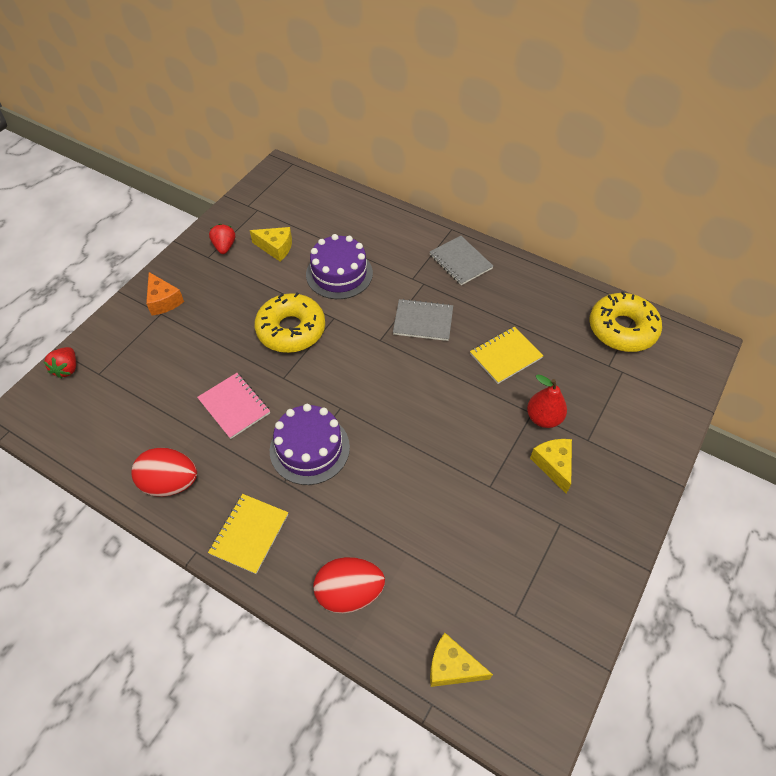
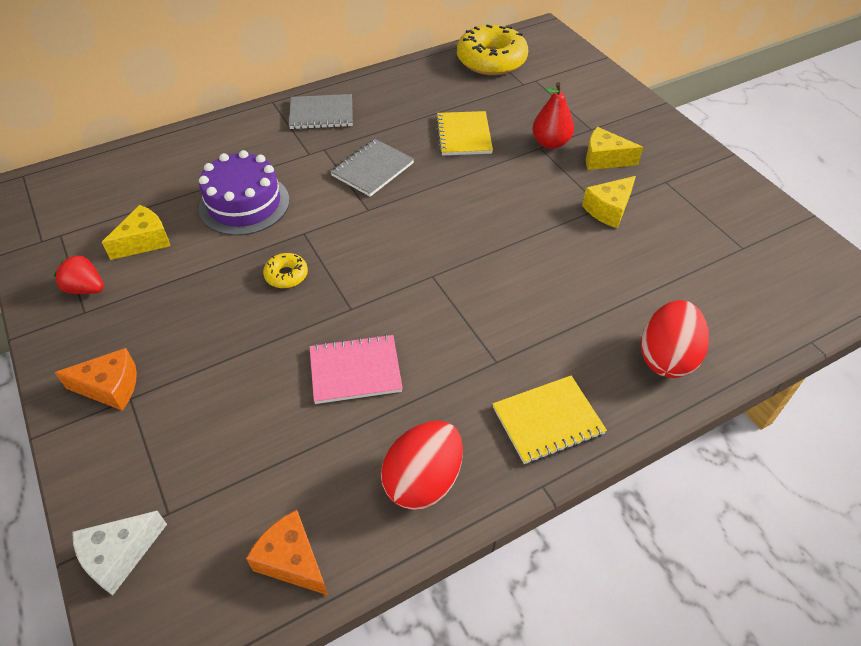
camera: 60 degrees left, 5 degrees down
red strawberry [44,347,76,379] -> white cheese [72,511,167,596]
yellow notebook [208,494,288,574] -> yellow notebook turned 75 degrees counterclockwise [493,376,607,464]
yellow donut [255,292,325,353] -> yellow donut [263,253,308,288], size x0.46
purple cake [270,404,350,485] -> none
yellow cheese [430,633,493,687] -> yellow cheese moved to [582,176,636,228]
none -> orange cheese [246,510,329,596]

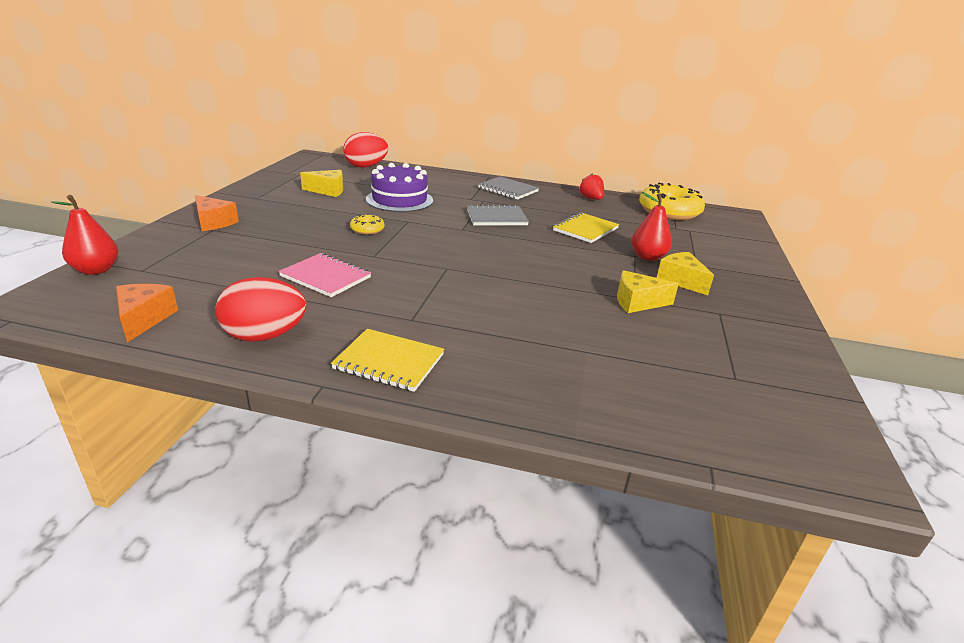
camera: 40 degrees right, 20 degrees down
red strawberry [54,254,104,294] -> red strawberry moved to [579,173,604,200]
white cheese [72,511,167,596] -> red pear [51,195,118,275]
red egg [641,300,709,378] -> red egg moved to [343,132,388,168]

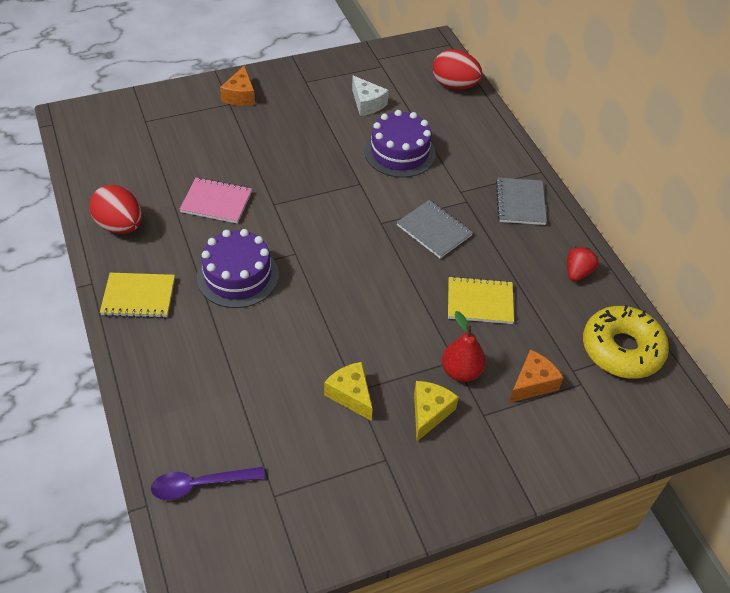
camera: 55 degrees right, 20 degrees up
red pear [51,195,118,275] -> none
orange cheese [116,284,178,342] -> orange cheese moved to [509,349,564,403]
pink notebook [279,253,371,297] -> pink notebook turned 75 degrees counterclockwise [179,177,252,224]
yellow cheese [300,170,343,197] -> white cheese [352,76,389,116]
yellow notebook [331,329,444,392] -> yellow notebook turned 75 degrees counterclockwise [100,273,175,318]
yellow donut [350,214,385,235] -> none
none -> purple spoon [151,467,265,500]
none -> purple cake [197,229,279,308]

